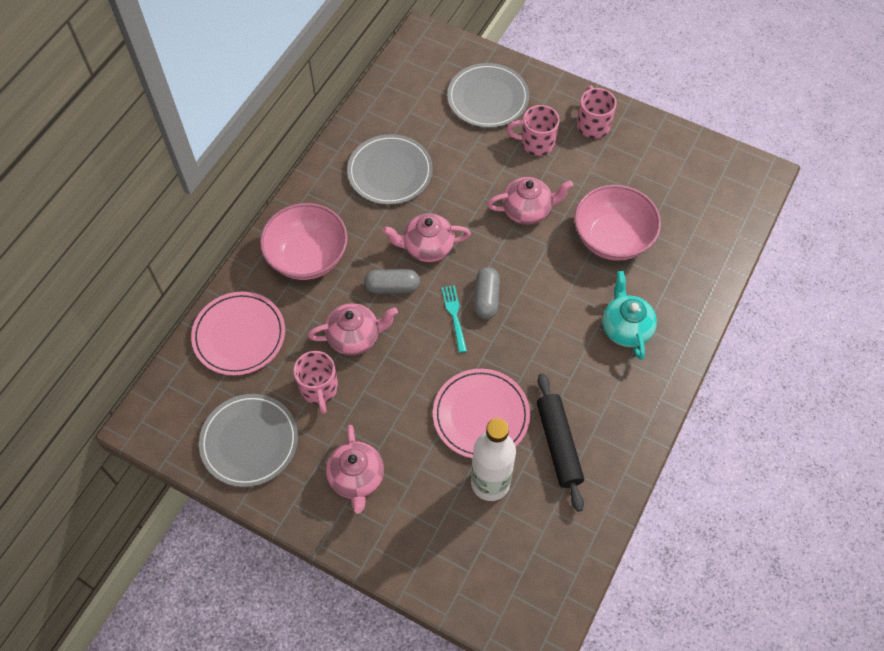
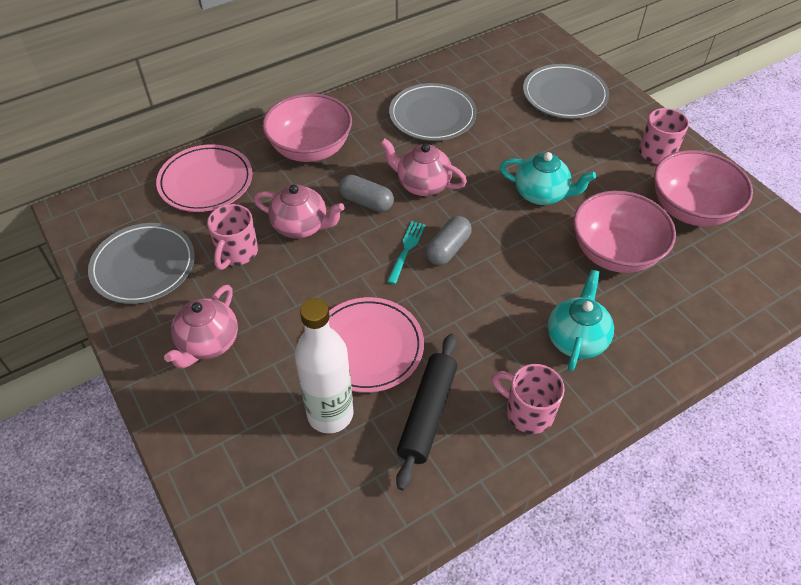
camera: 30 degrees right, 10 degrees down
pink teapot [487,177,573,225] -> turquoise teapot [500,152,596,205]
pink mug [506,105,560,156] -> pink mug moved to [491,364,565,434]
none -> pink bowl [654,150,753,226]

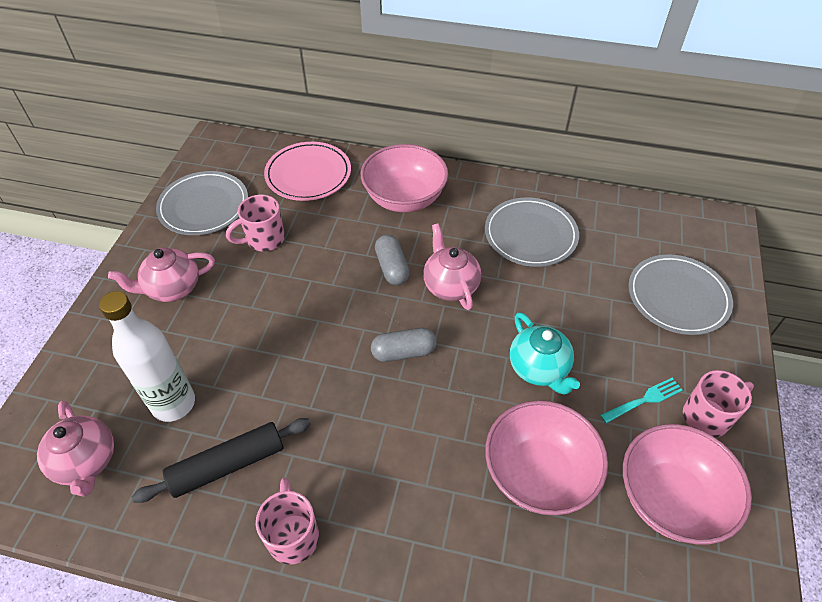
camera: 45 degrees right, 0 degrees up
pink teapot [254,184,344,238] -> pink teapot moved to [37,401,114,496]
pink plate [329,297,424,393] -> none
turquoise fork [387,221,425,284] -> turquoise fork moved to [600,378,683,424]
turquoise teapot [548,270,614,371] -> none

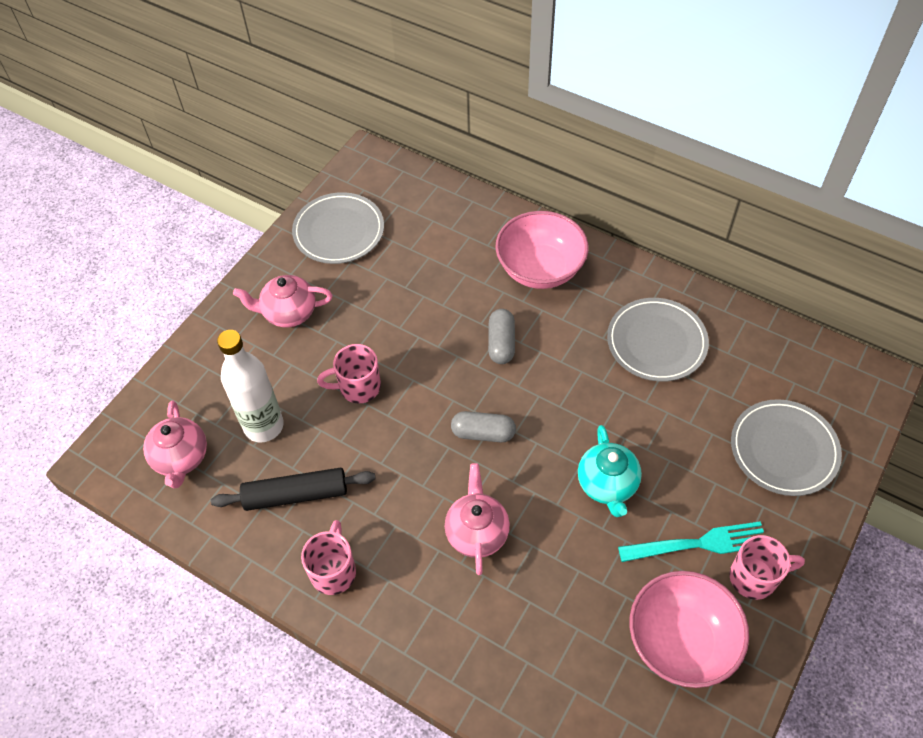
camera: 20 degrees right, 5 degrees up
pink mug [226,194,285,251] -> pink mug moved to [317,344,381,404]
pink plate [264,142,351,201] -> none
pink teapot [423,223,481,310] -> pink teapot moved to [445,463,510,575]
pink bowl [485,400,608,515] -> none
turquoise fork [600,378,683,424] -> turquoise fork [618,521,764,562], size x1.59

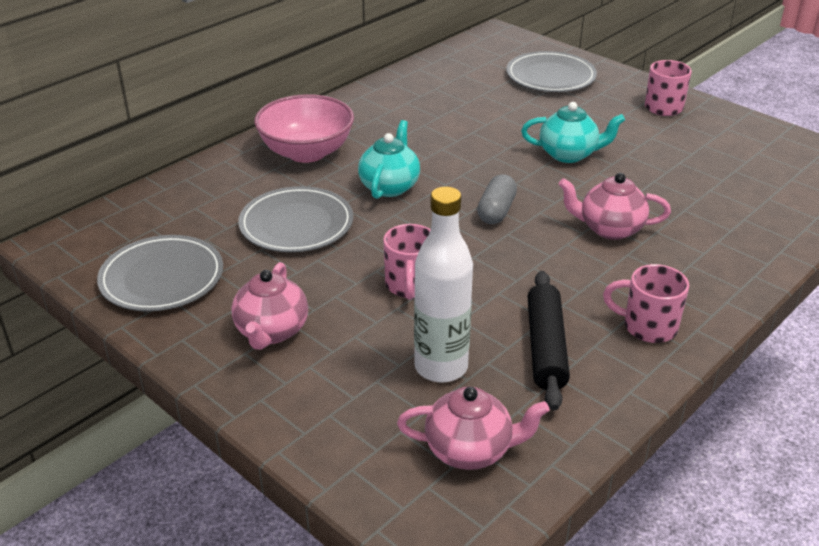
camera: 80 degrees left, 20 degrees down
grey capsule [488,309,515,364] -> turquoise teapot [358,120,420,199]
grey plate [607,298,709,382] -> grey plate moved to [238,186,353,252]
turquoise fork [618,521,764,562] -> none
pink bowl [630,571,749,688] -> none

